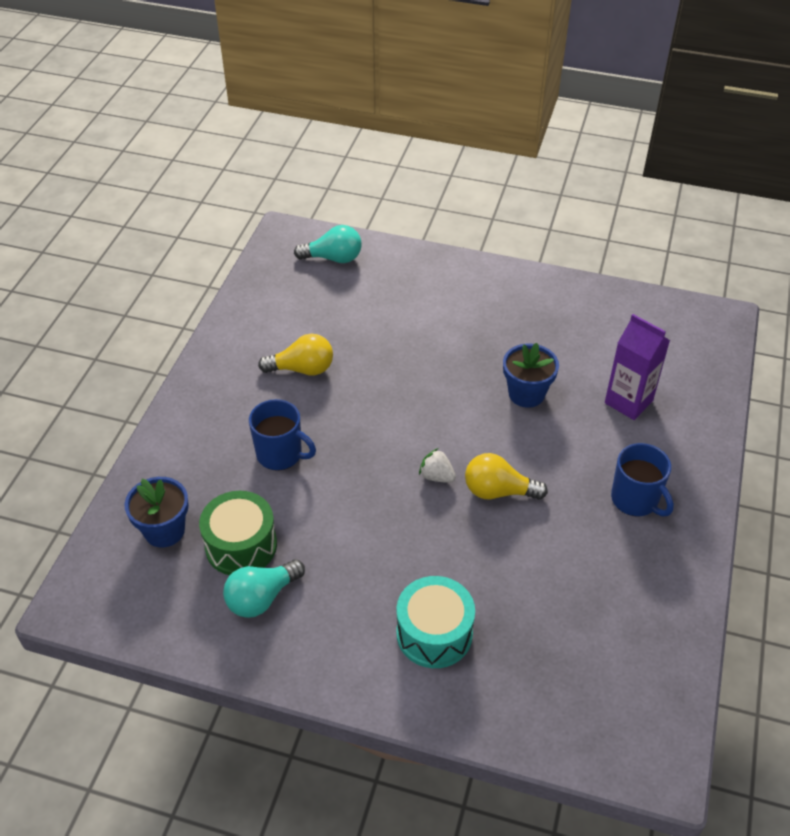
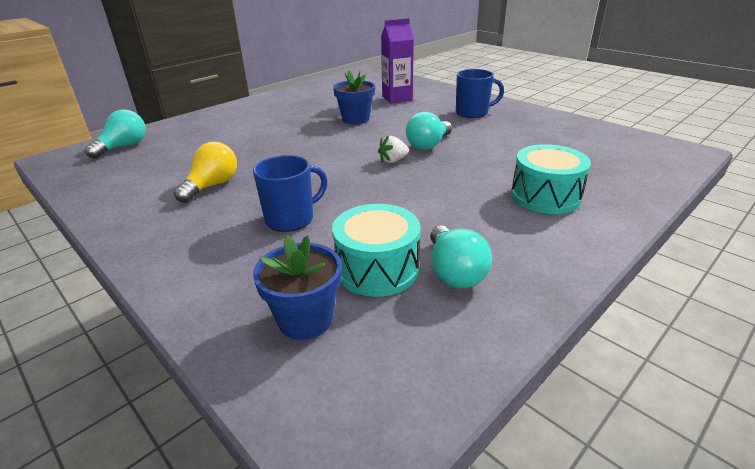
camera: 60 degrees left, 15 degrees down
green drum [199,491,277,575] -> turquoise drum [332,204,421,297]
yellow light bulb [465,453,548,500] -> turquoise light bulb [406,112,452,150]

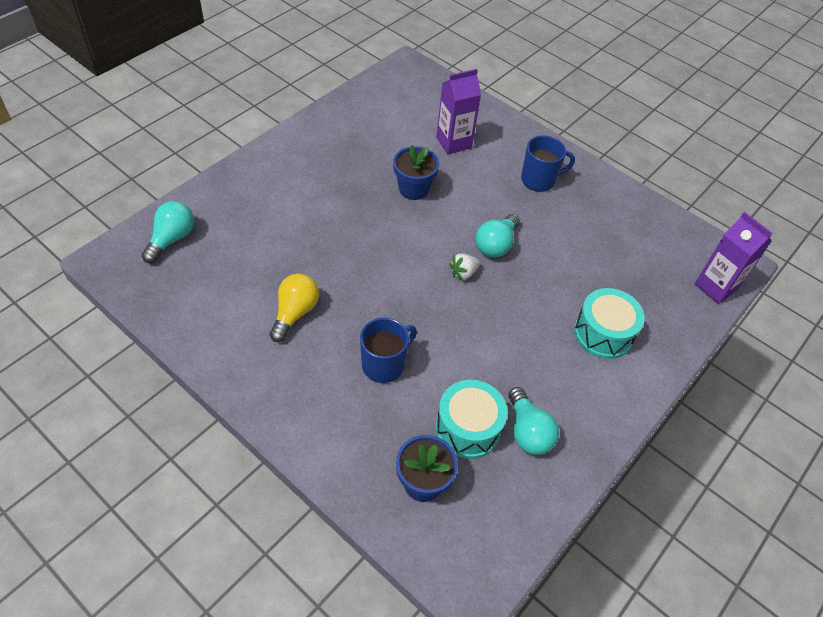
camera: 10 degrees left, 20 degrees up
none -> purple carton [695,212,772,304]

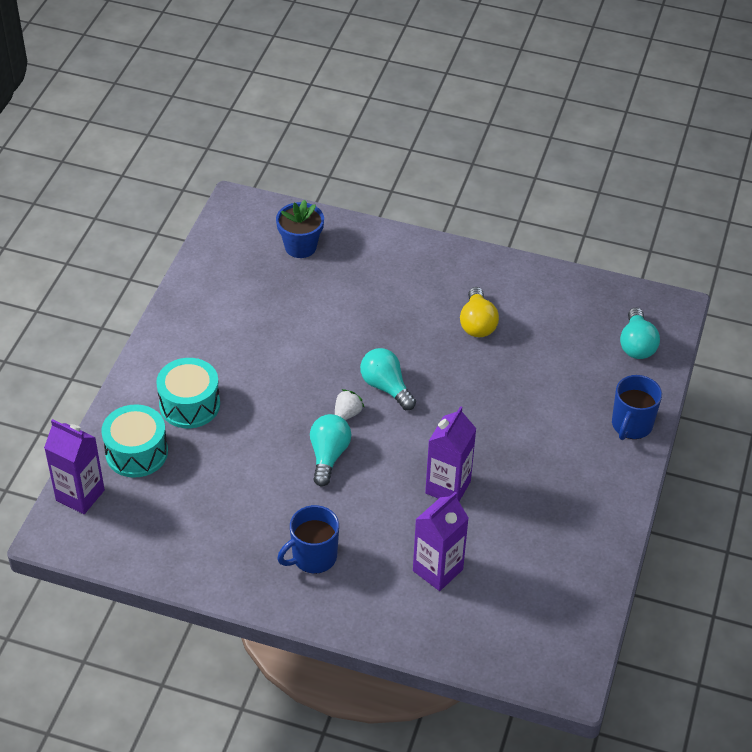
camera: 160 degrees right, 5 degrees down
blue mug [360,318,417,383] -> blue mug moved to [612,375,662,440]
blue flower pot [393,145,439,200] -> purple carton [425,406,476,501]
turquoise drum [436,380,508,459] -> turquoise drum moved to [102,404,168,478]
turquoise light bulb [508,387,559,455] -> turquoise light bulb moved to [360,348,416,410]

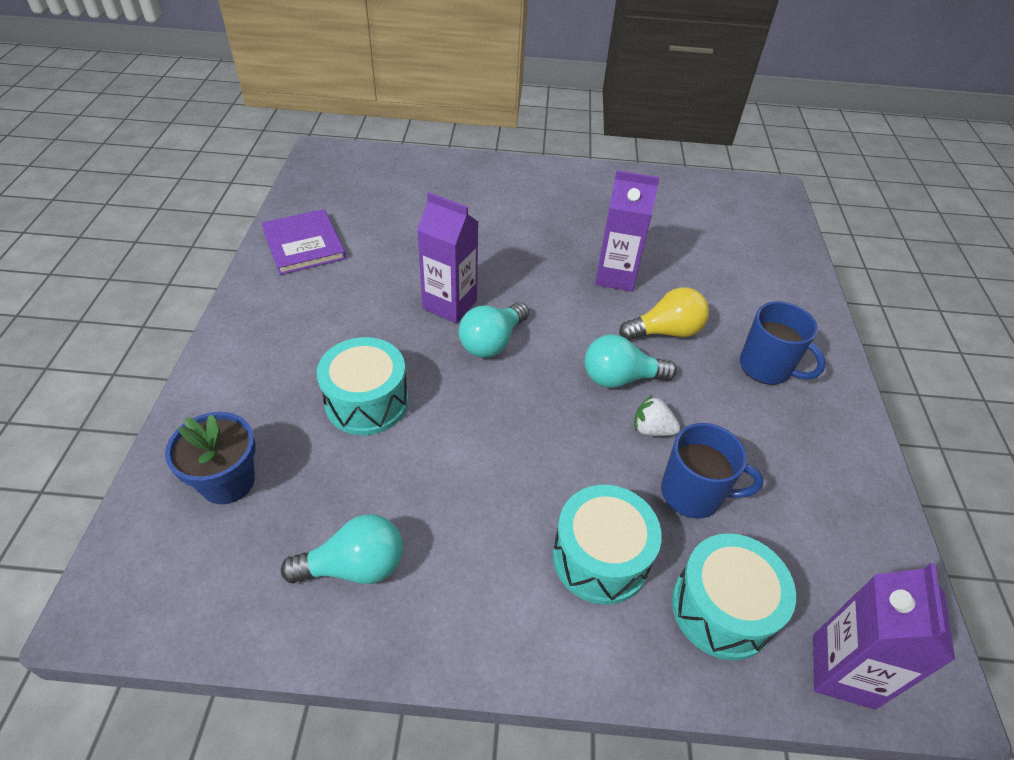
camera: 105 degrees left, 0 degrees up
white strawberry [335,389,365,420] -> white strawberry moved to [634,395,680,436]
purple carton [413,492,469,591] -> purple carton moved to [417,192,478,323]
yellow light bulb [460,287,499,337] -> yellow light bulb moved to [619,287,709,341]
blue mug [612,375,662,440] -> blue mug moved to [661,423,764,519]
turquoise light bulb [620,308,660,359] -> turquoise light bulb moved to [281,514,403,584]
none -> purple book [261,209,346,275]
none -> turquoise drum [317,337,409,435]

